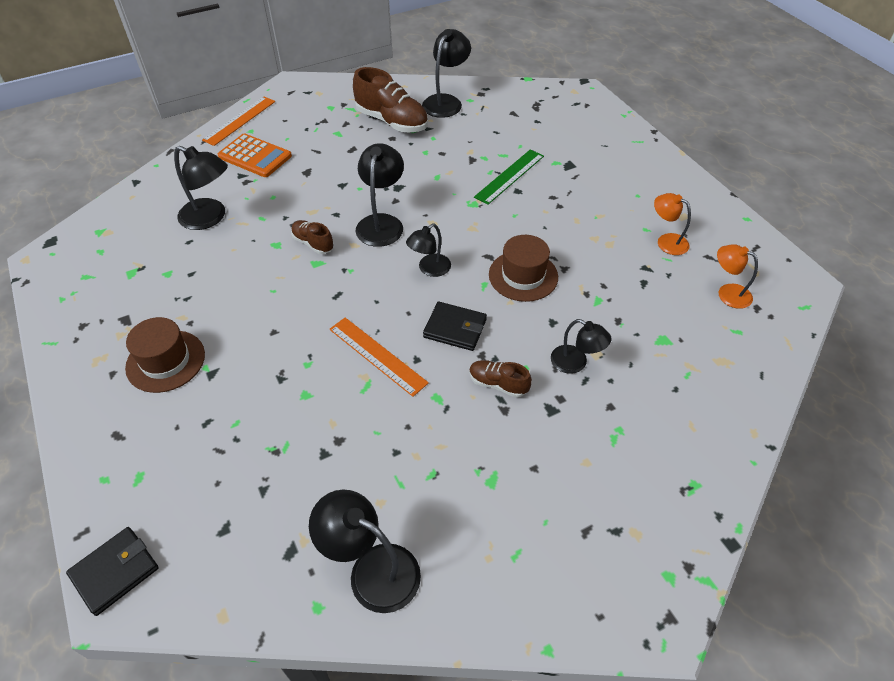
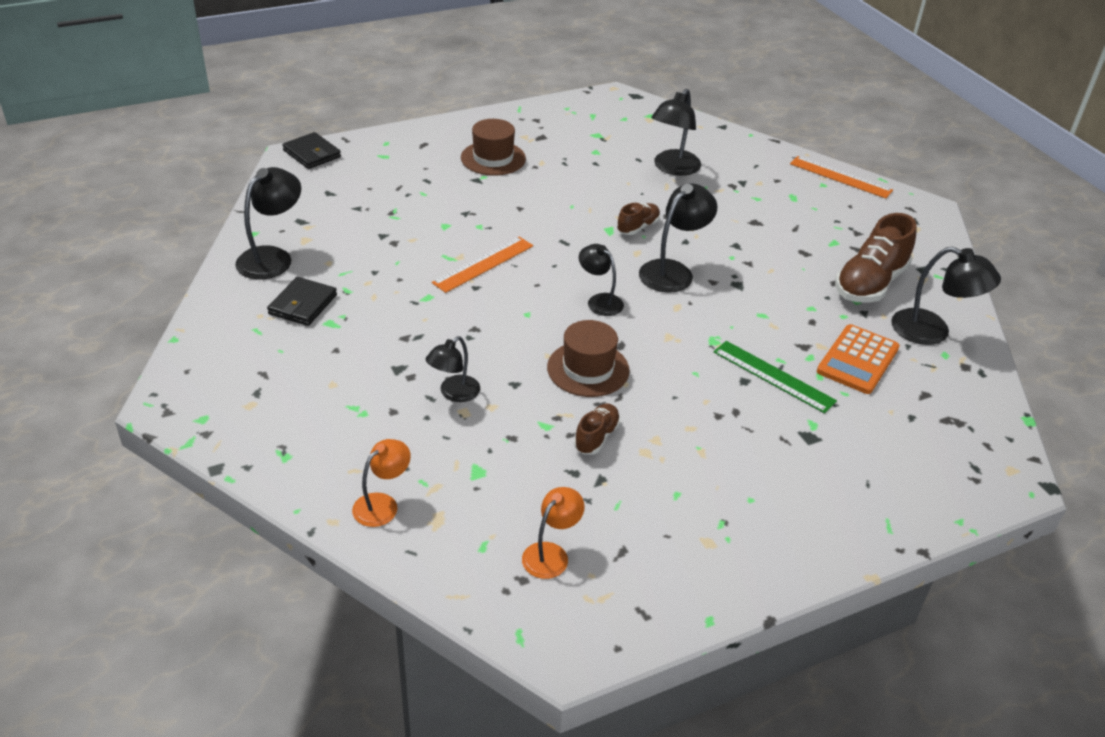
camera: 90 degrees right, 10 degrees down
orange calculator [218,133,292,177] -> orange calculator moved to [817,324,900,394]
black lamp [355,143,404,247] -> black lamp turned 60 degrees counterclockwise [639,183,717,293]
black wallet [423,302,487,351] -> black wallet moved to [267,277,337,326]
brown shoe [469,360,532,398] -> brown shoe moved to [574,403,621,455]
orange lamp [654,193,691,255] -> orange lamp moved to [352,439,411,527]

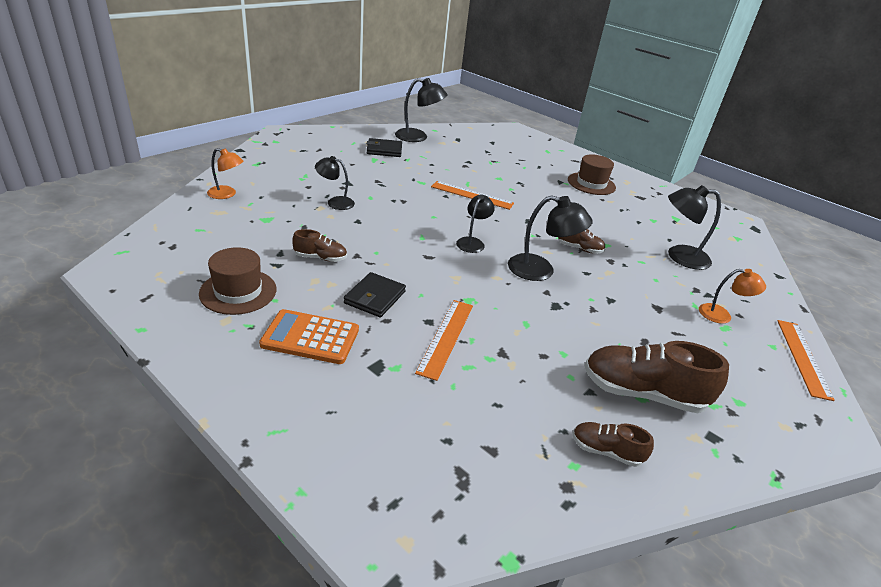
camera: 65 degrees right, 5 degrees down
black wallet [282,132,341,169] -> black wallet moved to [344,272,406,317]
orange lamp [522,487,584,579] -> orange lamp moved to [699,269,766,324]
brown hat [547,320,630,397] -> brown hat moved to [199,247,276,315]
green ruler [713,341,837,413] -> orange ruler [415,300,473,381]
orange calculator [817,324,900,394] -> orange calculator moved to [259,309,359,364]
black lamp [891,247,1001,345] -> brown shoe [572,422,654,467]

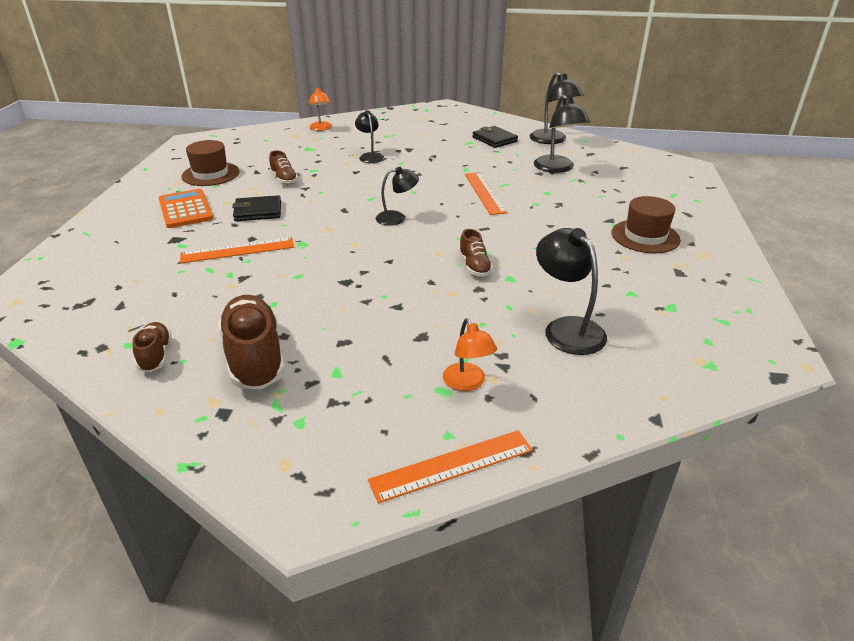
camera: 60 degrees right, 0 degrees up
black lamp [508,195,593,281] -> black lamp moved to [534,95,590,173]

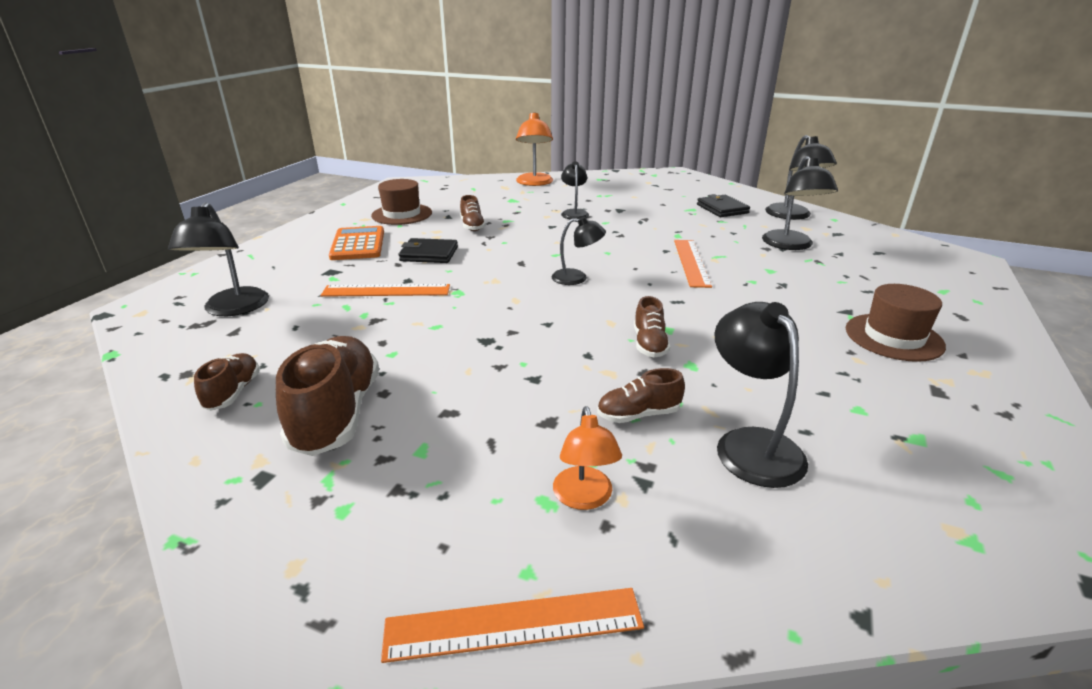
camera: 15 degrees right, 5 degrees down
orange lamp [309,87,332,131] -> orange lamp [516,112,553,186], size x1.56
none -> black lamp [168,202,269,316]
none -> brown shoe [597,368,685,423]

